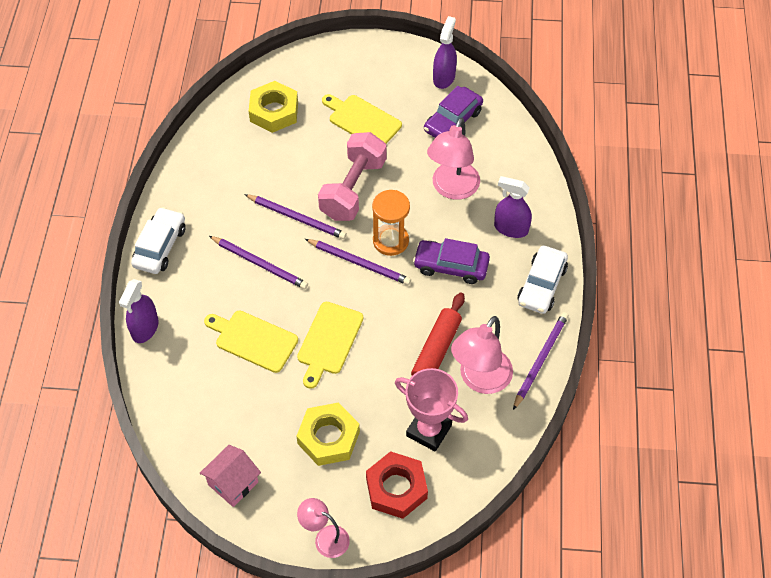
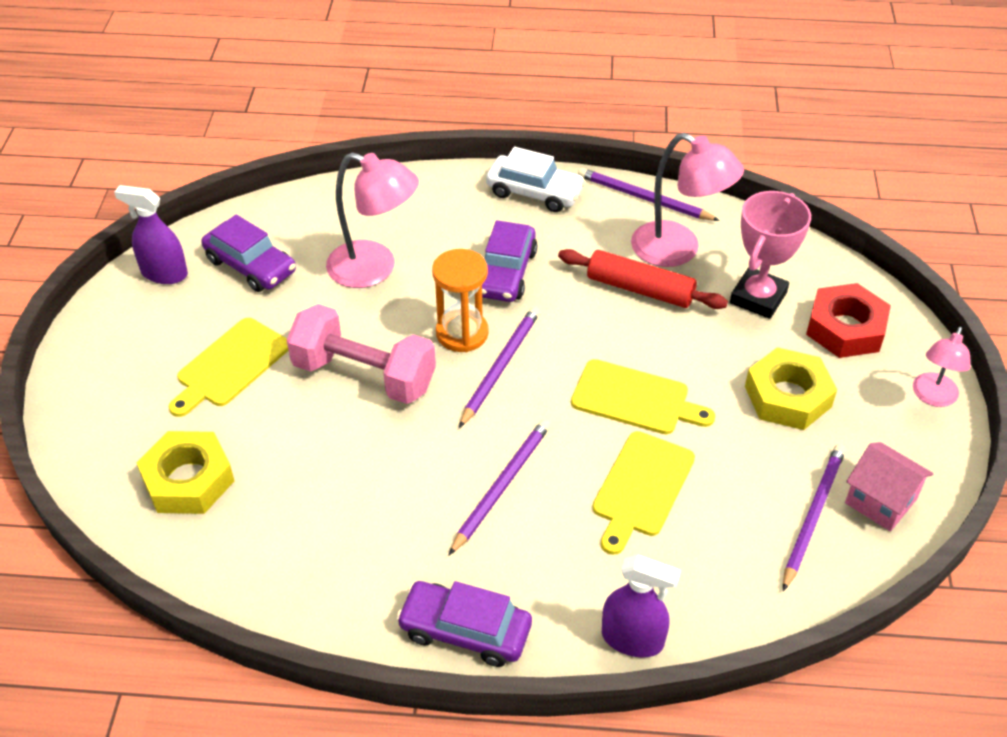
camera: 90 degrees left, 10 degrees down
white car [131,207,185,274] -> purple car [396,581,532,667]
purple pencil [244,194,347,239] -> purple pencil moved to [783,444,846,591]
purple spray bottle [494,176,532,238] -> none

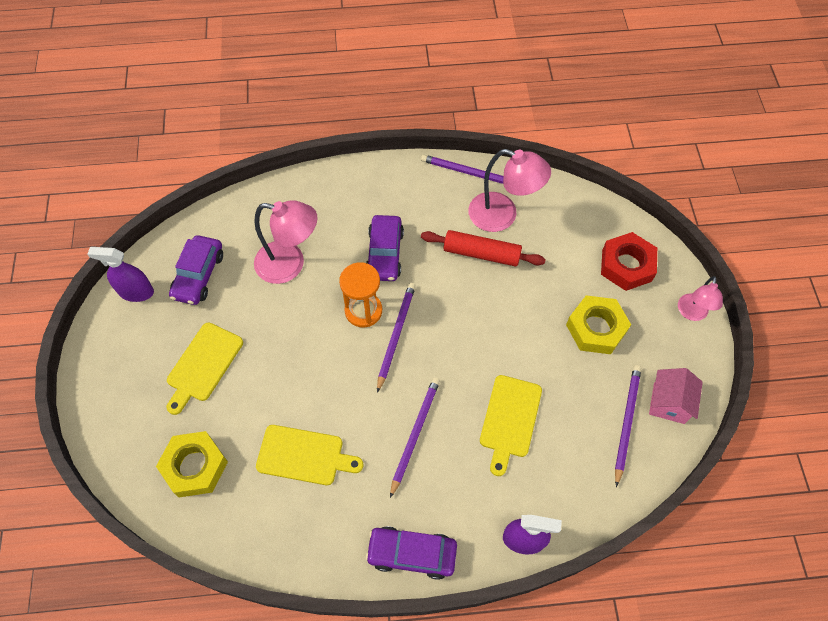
camera: 10 degrees left, 15 degrees up
purple car [201,214,296,292] -> purple car turned 75 degrees clockwise [169,235,223,305]
pink dumbbell [287,304,436,404] -> none
white car [486,147,586,212] -> none
yellow cutting board [571,359,715,434] -> yellow cutting board moved to [256,425,363,485]
pink trophy [730,191,811,319] -> none
pink house [845,442,933,531] -> pink house turned 75 degrees clockwise [649,368,703,424]

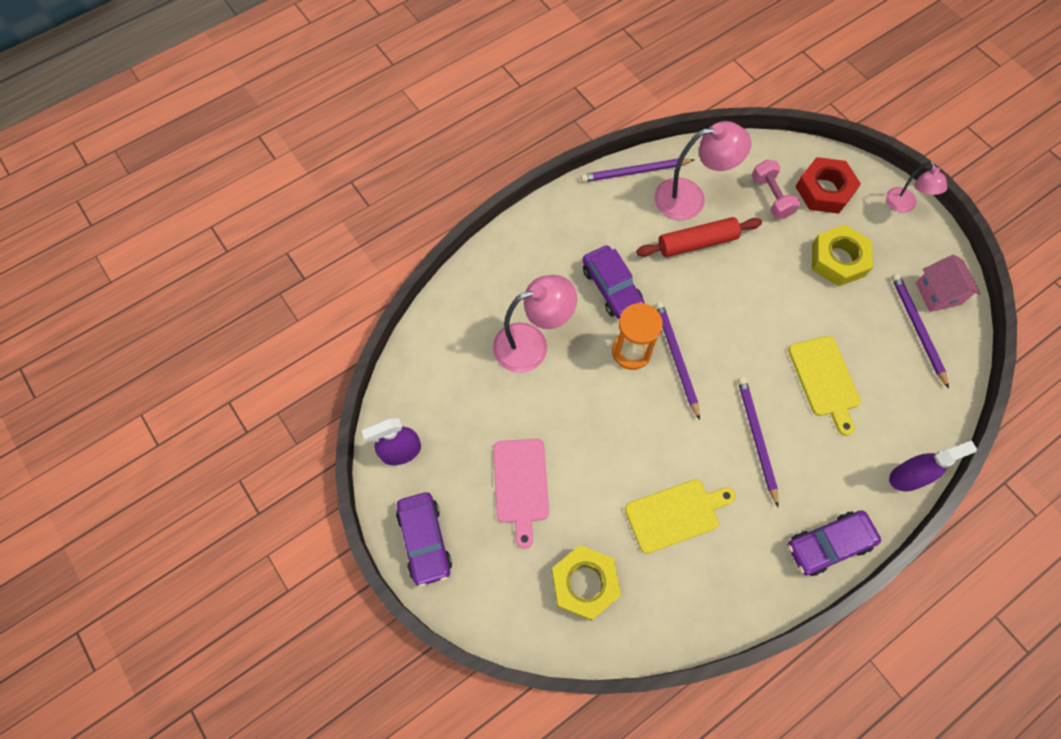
camera: 30 degrees left, 5 degrees up
yellow cutting board [167,323,243,415] -> pink cutting board [493,439,549,549]
purple car [169,235,223,305] -> purple car moved to [396,492,452,587]
none -> pink dumbbell [752,160,800,219]

